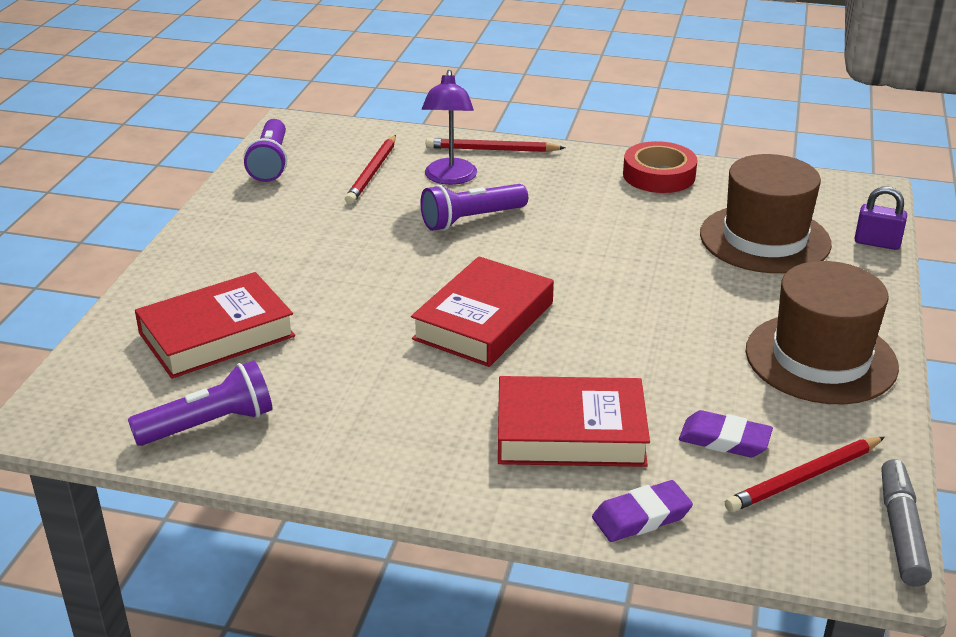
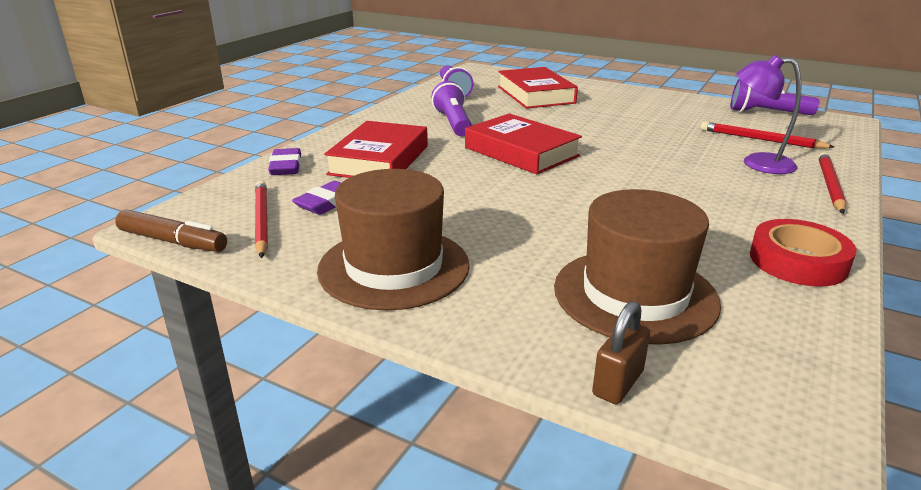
camera: 105 degrees right, 5 degrees down
purple flashlight [420,184,528,231] -> purple flashlight moved to [431,81,472,136]
purple padlock [854,187,907,250] -> brown padlock [592,301,650,404]
grey marker [881,459,932,587] -> brown marker [115,209,227,252]

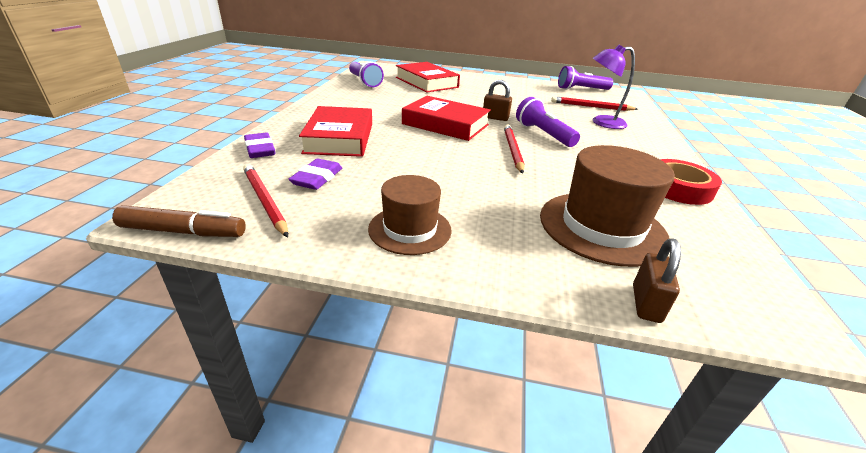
camera: 20 degrees left, 5 degrees up
brown hat [317,169,470,310] -> brown hat [368,175,452,255], size x0.64
purple flashlight [431,81,472,136] -> purple flashlight moved to [516,97,580,147]
red pencil [818,152,846,214] -> red pencil moved to [504,124,524,174]
none -> brown padlock [483,80,512,121]

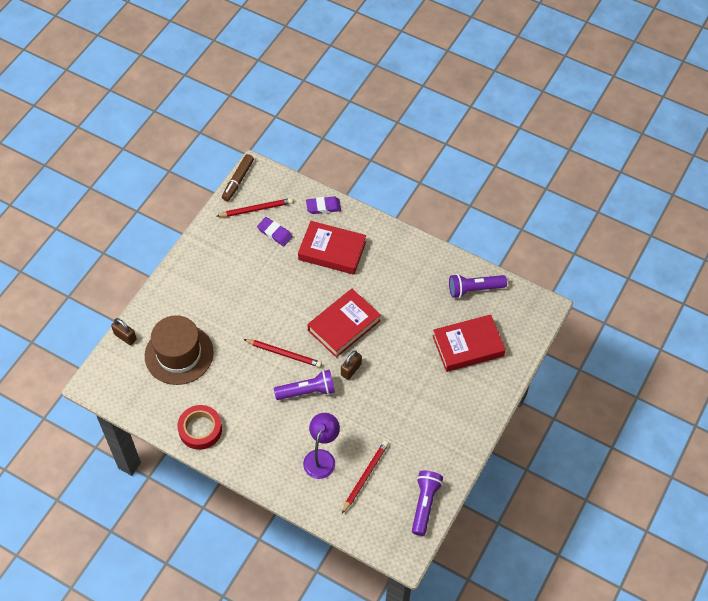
camera: 110 degrees right, 25 degrees up
brown hat [368,175,452,255] -> none

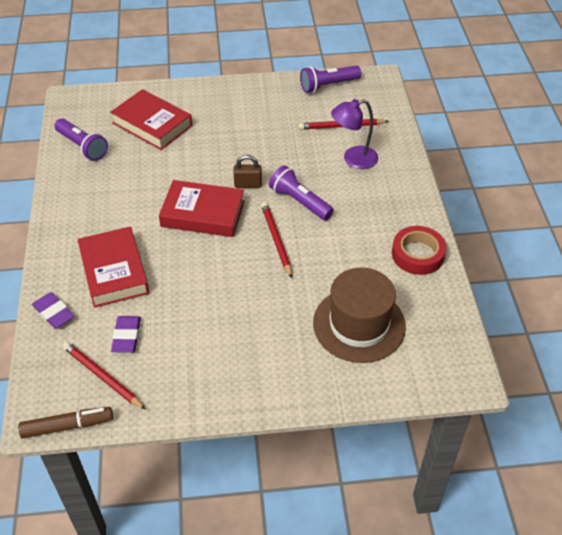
camera: 125 degrees left, 10 degrees down
brown padlock [111,318,137,345] -> none

